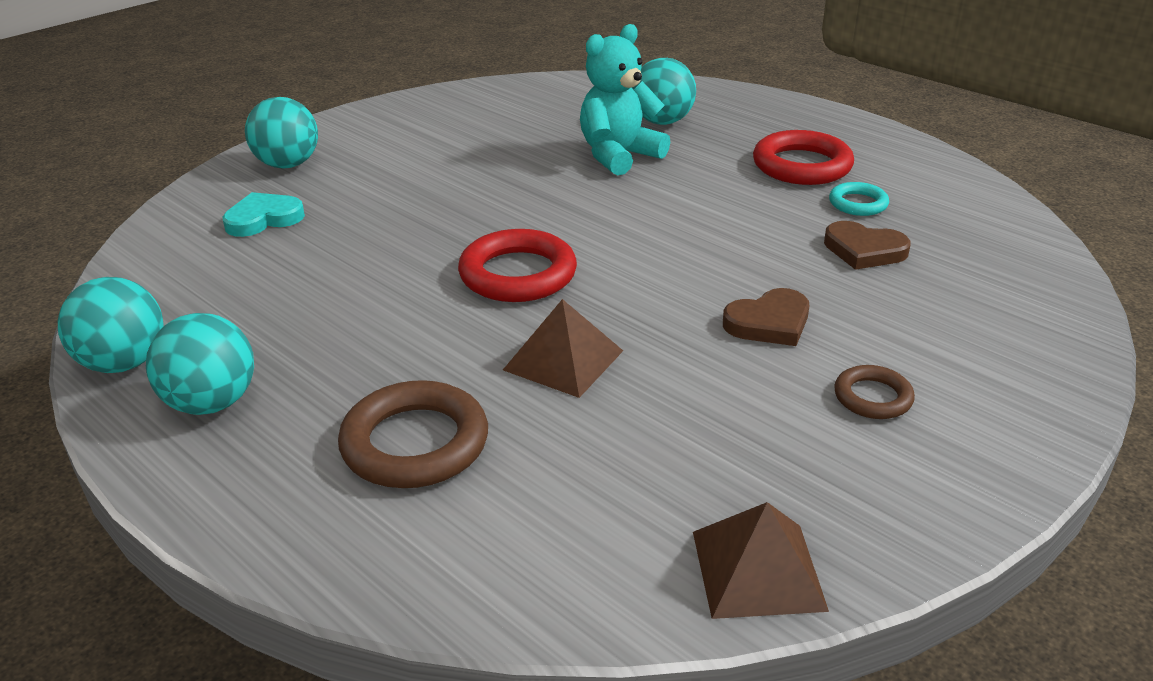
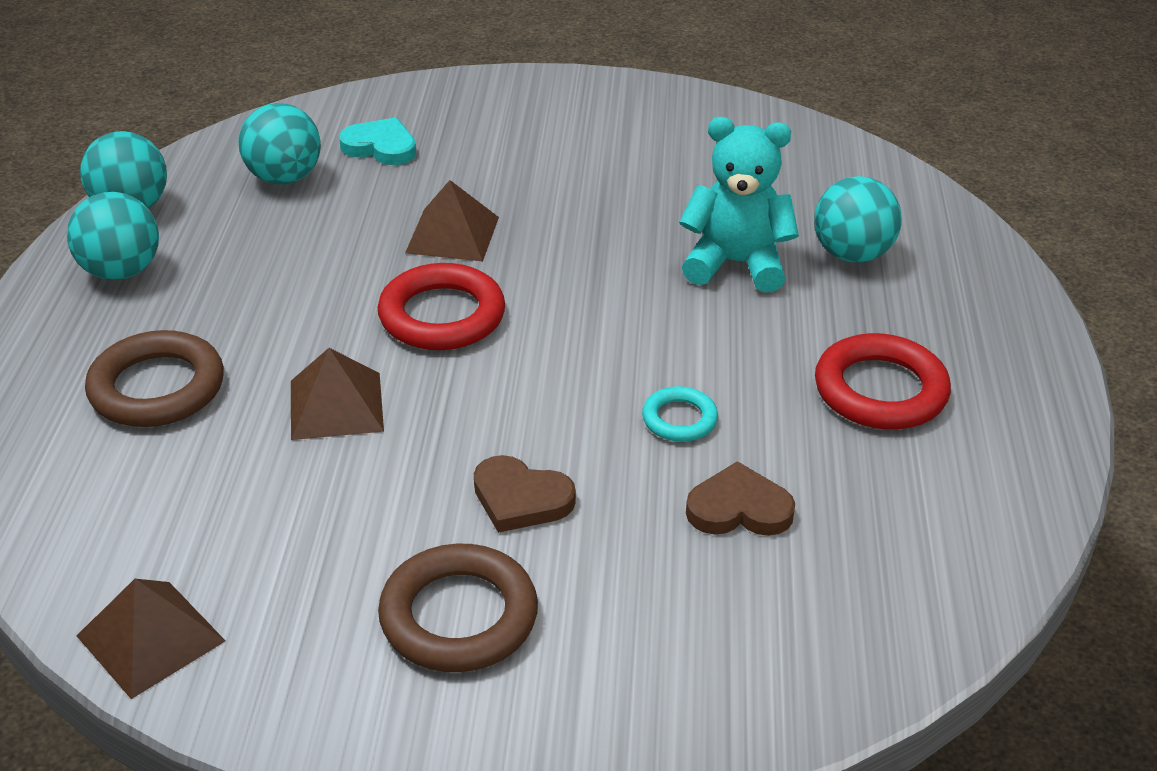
camera: 50 degrees right, 5 degrees up
turquoise ball [245,97,318,169] -> turquoise ball moved to [238,103,321,185]
brown heart [824,221,911,270] -> brown heart turned 105 degrees clockwise [686,461,795,536]
turquoise ring [829,182,889,216] -> turquoise ring moved to [642,386,718,442]
brown ring [834,365,915,419] -> brown ring [378,544,538,672], size x1.81
none -> brown pyramid [405,180,499,262]

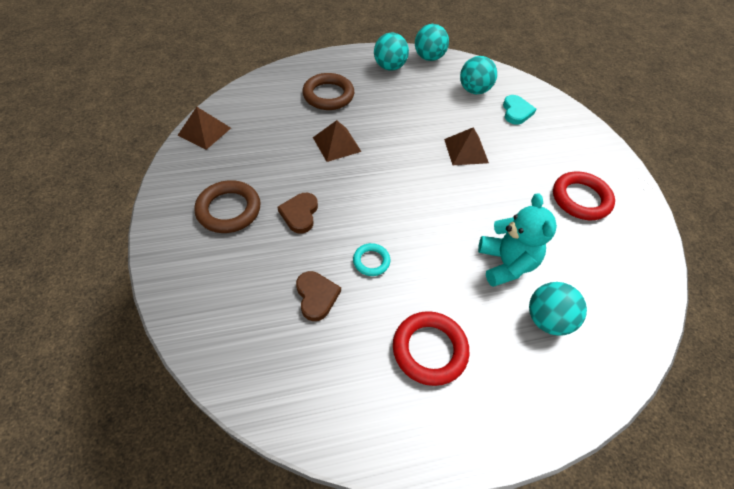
camera: 70 degrees right, 15 degrees up
red ring [378,263,505,350] -> red ring moved to [553,172,615,220]

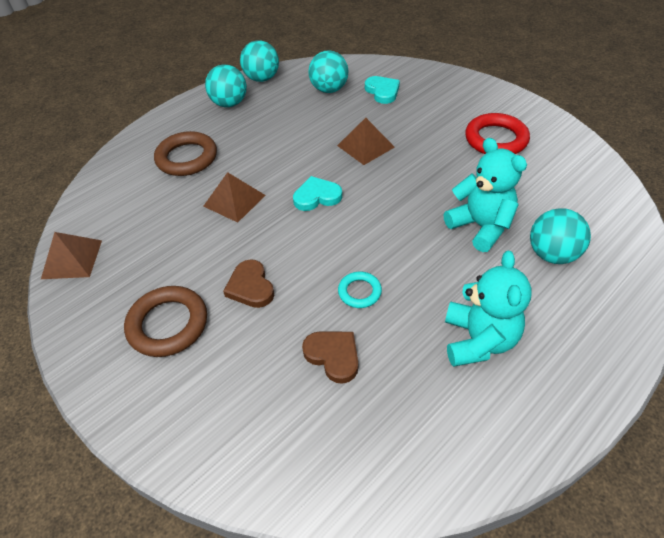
camera: 25 degrees left, 5 degrees down
red ring [393,311,469,386] -> turquoise teddy bear [445,251,532,367]
none -> turquoise heart [293,176,342,211]

